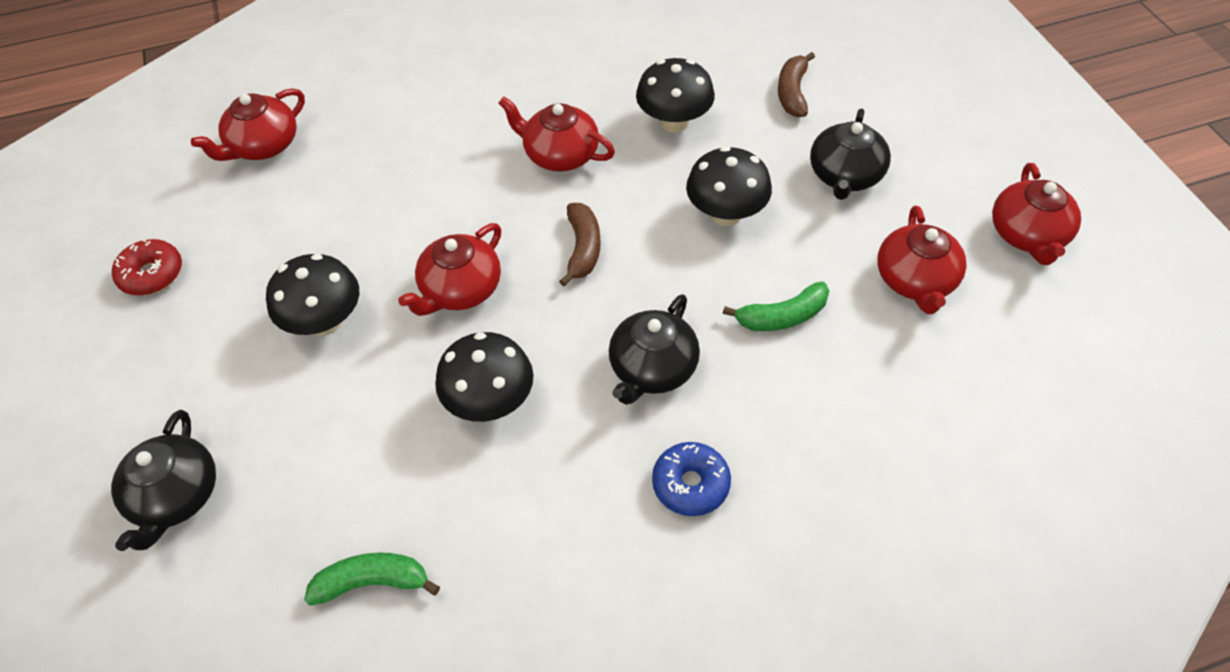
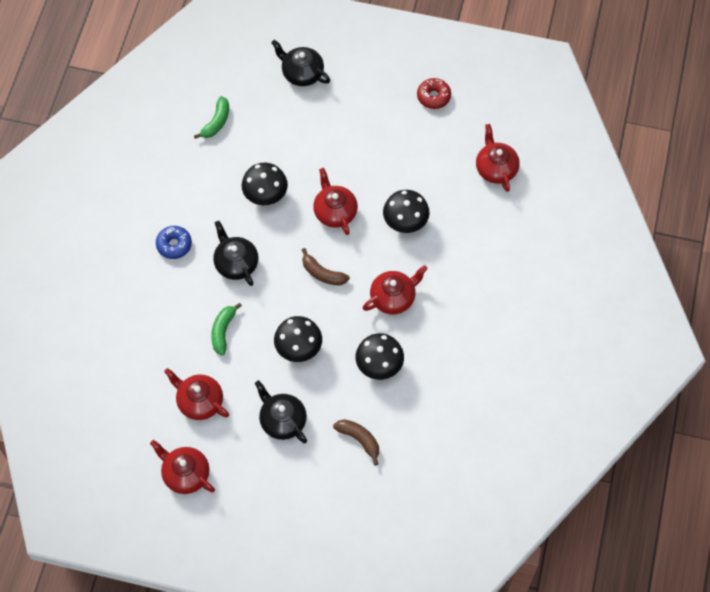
camera: 120 degrees right, 10 degrees up
black mushroom [266,254,359,336] -> black mushroom moved to [383,190,430,233]

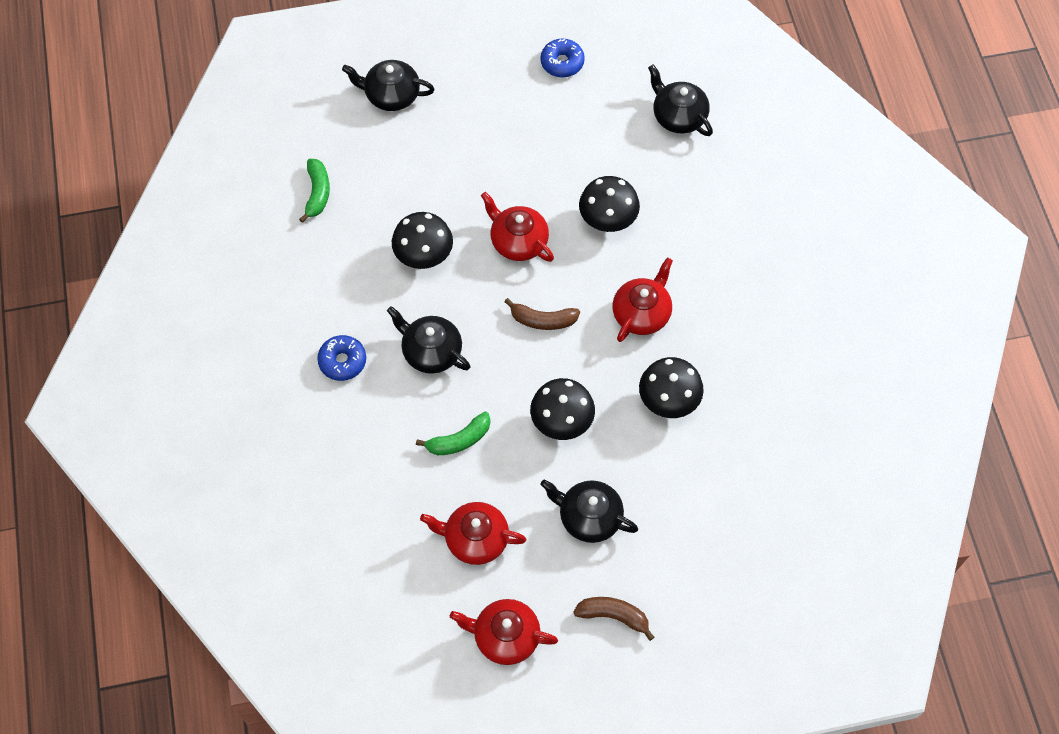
camera: 25 degrees left, 0 degrees up
green banana [211,303,242,356] -> green banana turned 105 degrees counterclockwise [416,412,491,455]
brown banana [333,419,379,465] -> brown banana moved to [573,597,654,641]
red donut [417,78,451,109] -> blue donut [541,39,585,77]
red teapot [476,124,520,192] -> black teapot [648,64,713,136]

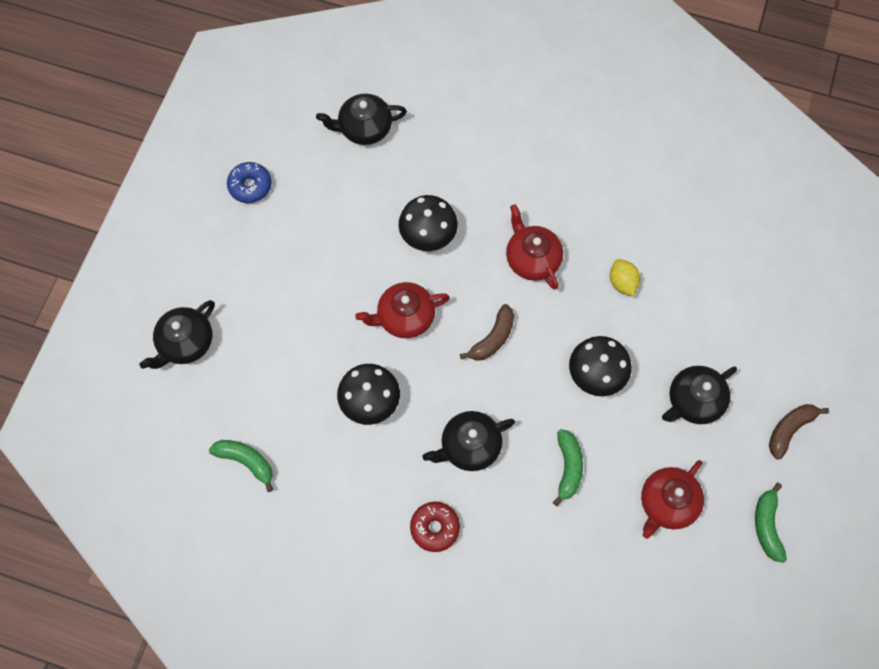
camera: 60 degrees left, 5 degrees up
blue donut [317,335,366,381] -> red donut [410,502,460,552]
red teapot [450,599,558,665] -> green banana [755,483,787,563]
black mushroom [639,357,704,418] -> yellow lemon [610,259,640,296]

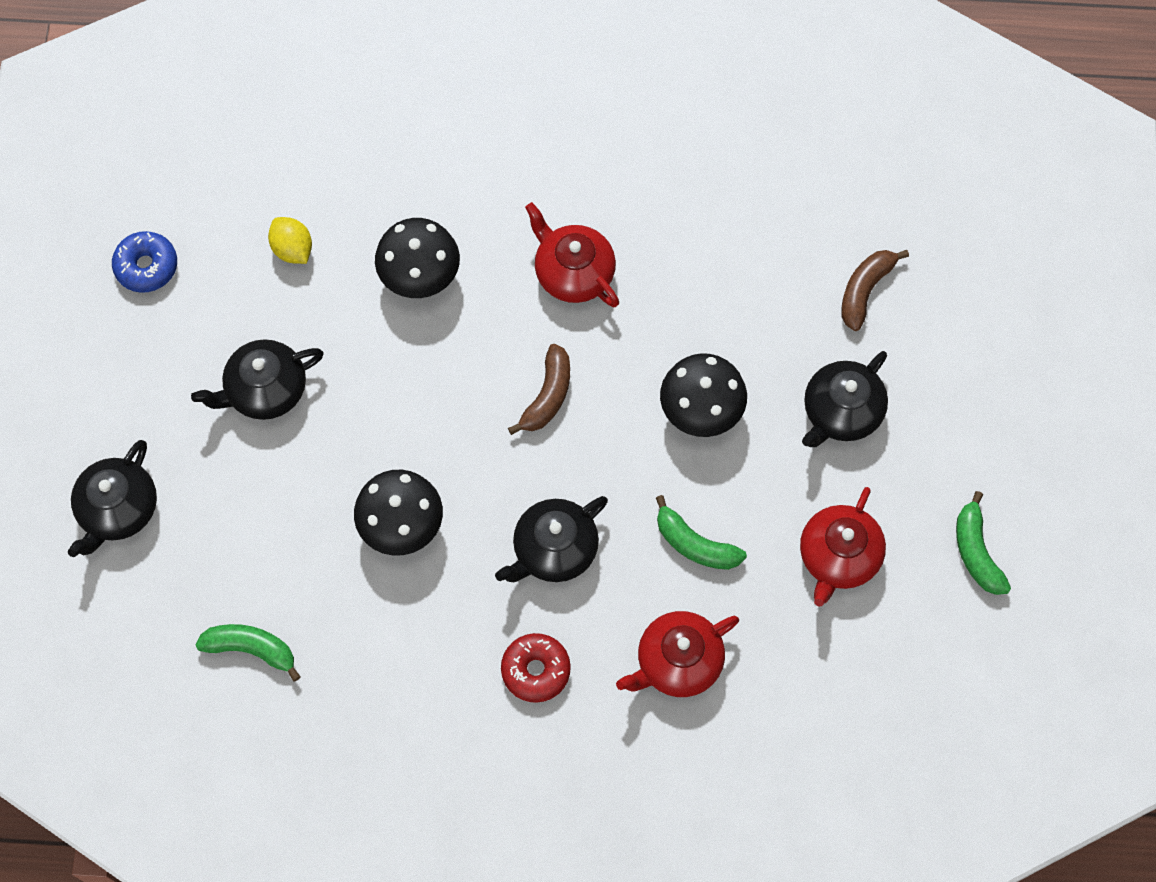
camera: 15 degrees left, 0 degrees up
black teapot [316,94,407,145] -> black teapot moved to [191,339,324,420]
red teapot [355,282,450,338] -> red teapot moved to [616,611,739,697]
green banana [553,429,583,506] -> green banana turned 135 degrees clockwise [656,495,747,570]
yellow lemon [610,259,640,296] -> yellow lemon moved to [268,217,312,264]
brown banana [769,404,829,459] -> brown banana moved to [842,250,909,331]

